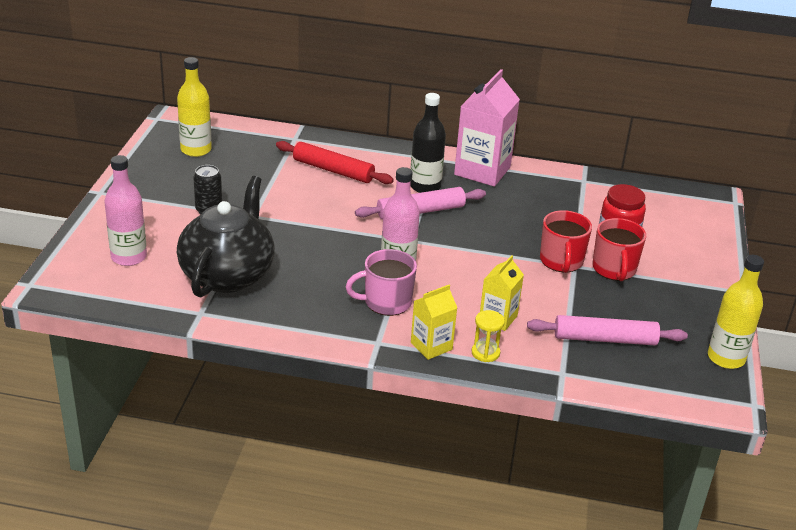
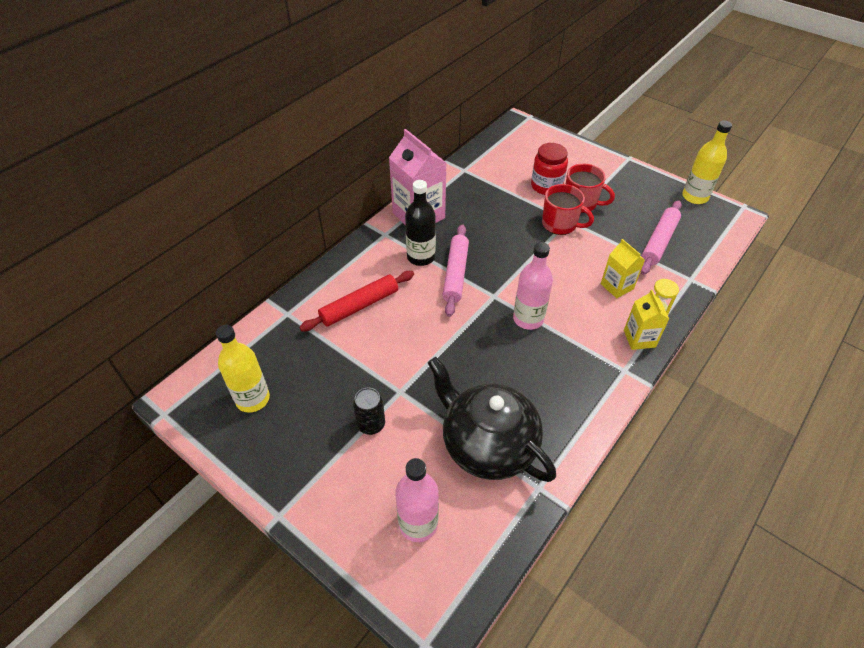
camera: 60 degrees left, 15 degrees up
pink mug [346,249,417,316] -> none

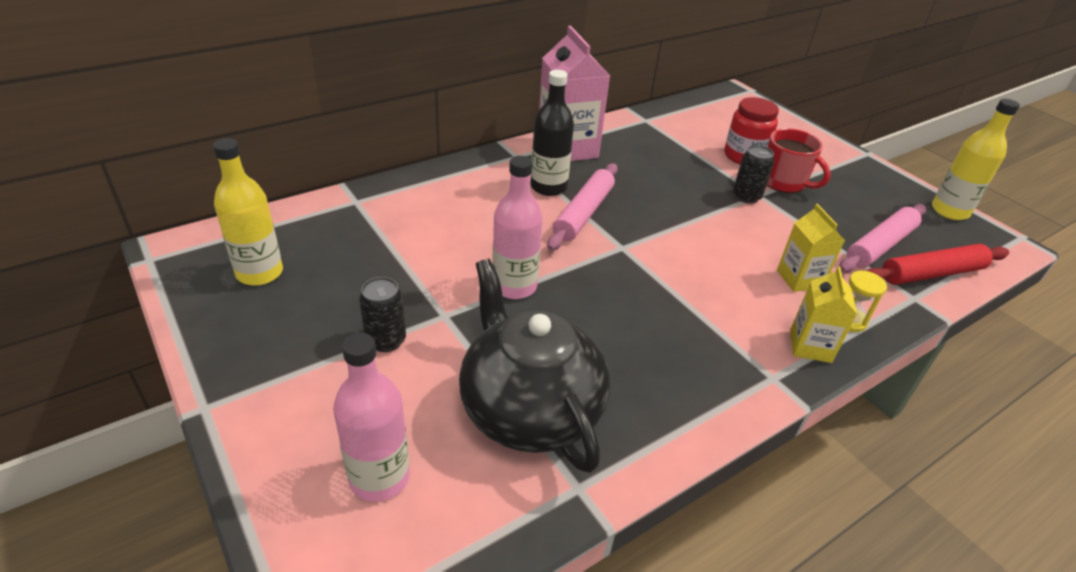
camera: 15 degrees right, 10 degrees down
red rolling pin [299,271,414,331] -> red rolling pin moved to [866,244,1009,285]
pink bottle [513,242,553,330] -> pink bottle moved to [492,156,543,299]
red mug [542,184,594,235] -> black can [733,145,774,204]

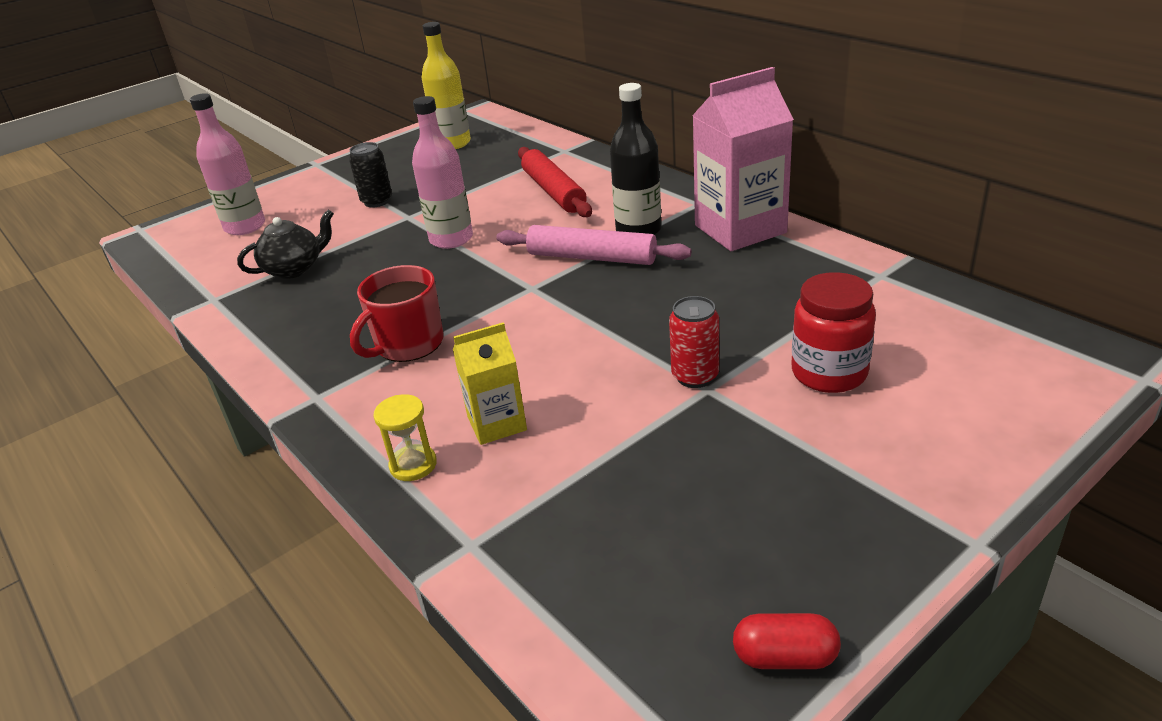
camera: 90 degrees right, 5 degrees down
black teapot [459,259,610,473] -> black teapot [237,210,334,279], size x0.52
black can [733,145,774,204] -> red can [669,296,719,388]
red mug [767,128,831,193] -> red mug moved to [350,265,443,362]
yellow carton [790,266,857,363] -> none
pink rolling pin [839,204,926,273] -> none
red rolling pin [866,244,1009,285] -> red rolling pin moved to [518,147,592,217]
yellow bottle [932,99,1020,220] -> red capsule [733,613,841,669]

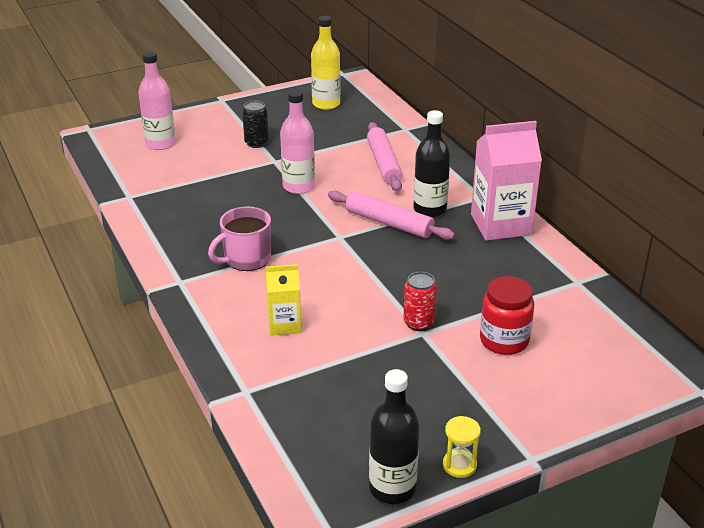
camera: 10 degrees right, 0 degrees up
black teapot [237,210,334,279] -> none
red mug [350,265,443,362] -> pink mug [208,207,271,271]
yellow hourglass [373,394,437,481] -> yellow hourglass moved to [443,416,481,478]
red rolling pin [518,147,592,217] -> pink rolling pin [367,122,402,192]
red capsule [733,613,841,669] -> black bottle [369,369,419,504]

